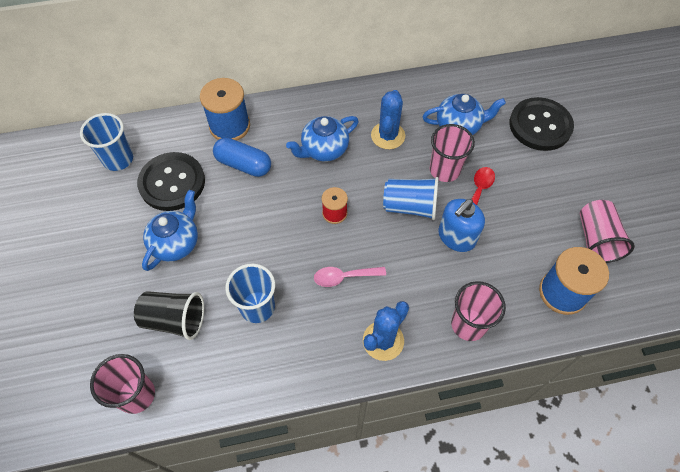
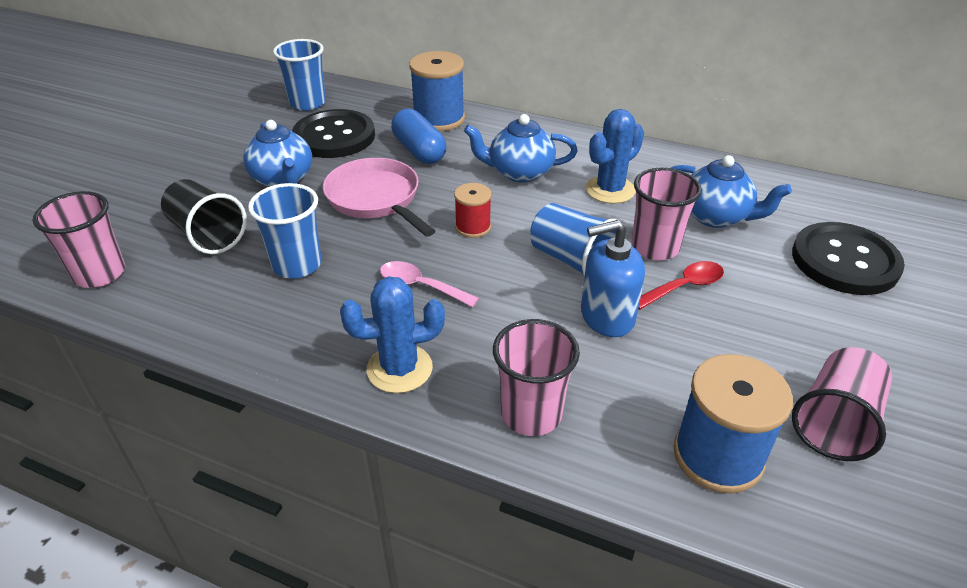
camera: 35 degrees right, 20 degrees down
blue teapot [142,190,198,271] -> blue teapot turned 90 degrees clockwise [243,120,312,187]
none -> pink pan [323,158,435,237]

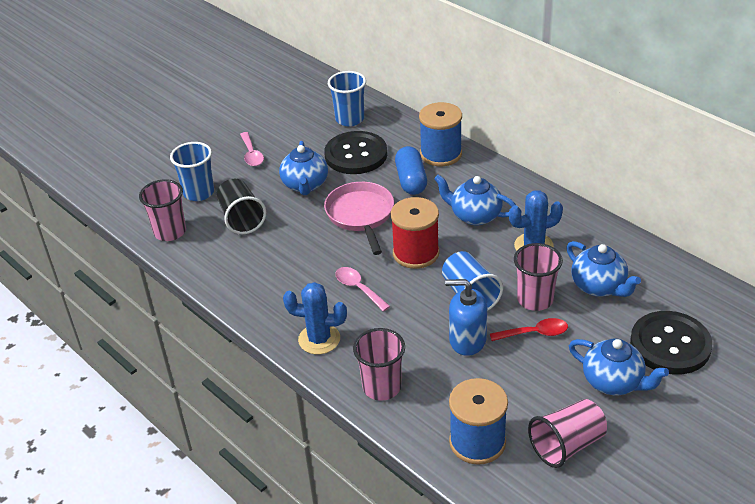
camera: 25 degrees right, 0 degrees up
blue cup [248,183,322,279] -> blue cup moved to [170,142,214,201]
red spool [454,183,491,238] -> red spool [391,197,440,269], size x1.77
none -> pink spoon [240,132,264,166]
none -> blue teapot [569,338,669,395]

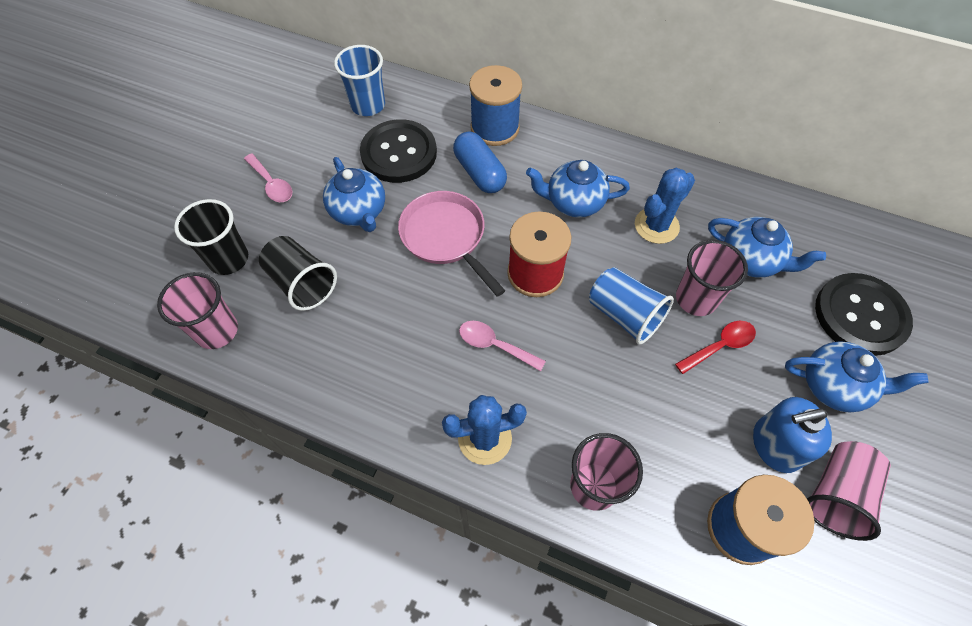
camera: 25 degrees left, 20 degrees up
blue cup [170,142,214,201] -> black cup [174,199,248,275]
blue soap dispenser [445,279,487,356] -> blue soap dispenser moved to [753,397,832,473]

